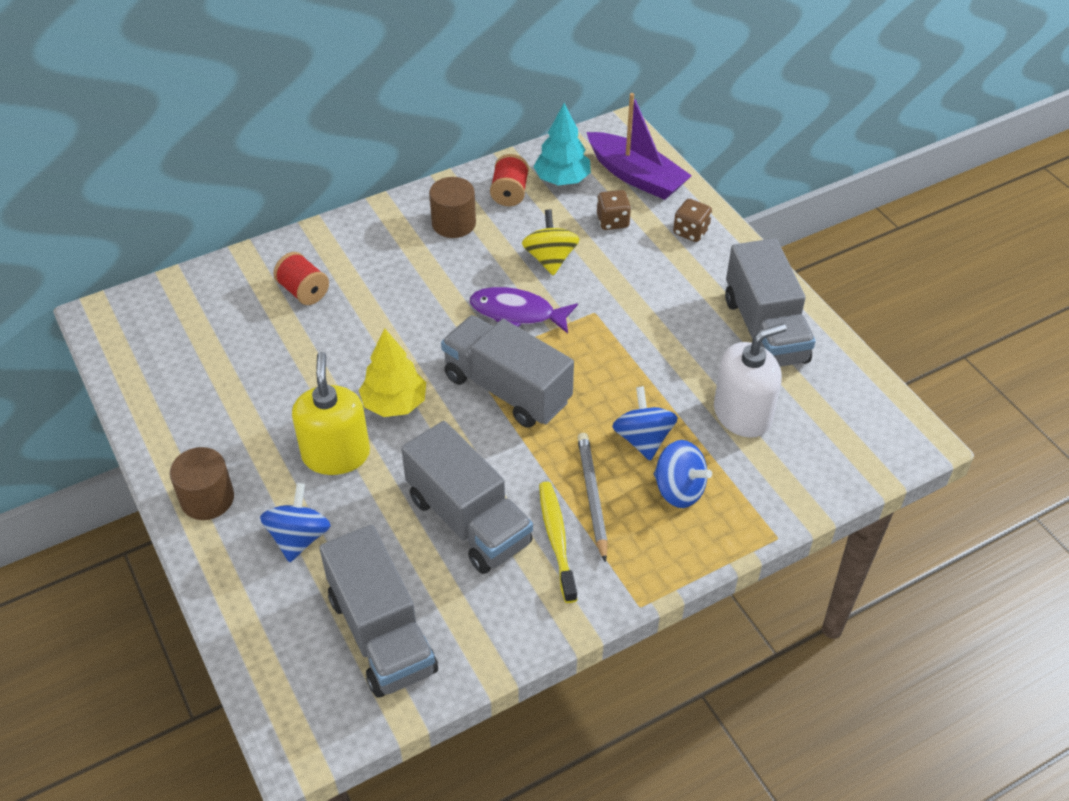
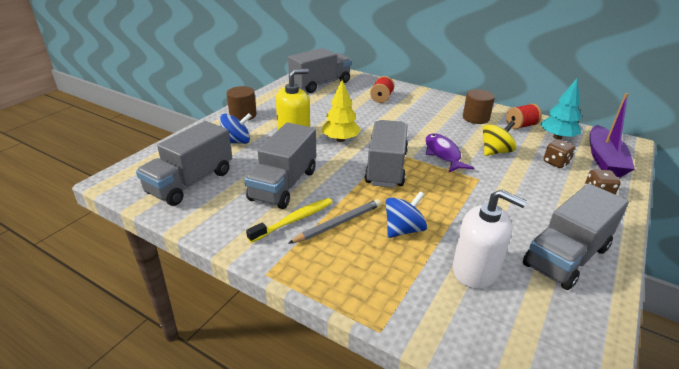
camera: 60 degrees right, 15 degrees down
blue spinning top [654,440,712,508] -> none
none -> grey truck [288,48,351,93]

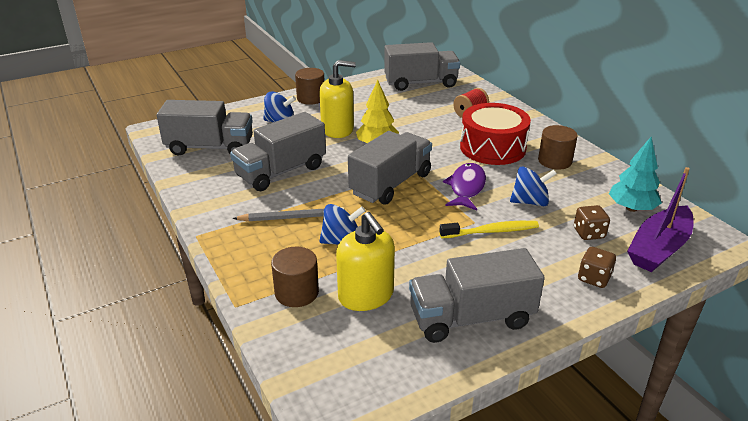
camera: 30 degrees right, 0 degrees up
grey truck [136,121,232,206] -> grey truck turned 150 degrees counterclockwise [157,100,253,156]
yellow toothbrush [246,198,333,243] -> yellow toothbrush moved to [439,221,539,238]
white soap dispenser [453,189,527,289] -> yellow soap dispenser [336,212,395,311]
yellow spinning top [483,121,517,156] -> blue spinning top [510,167,557,206]
red spool [506,103,542,129] -> none
none -> brown cylinder [271,247,319,307]
none -> red drum [460,103,531,165]

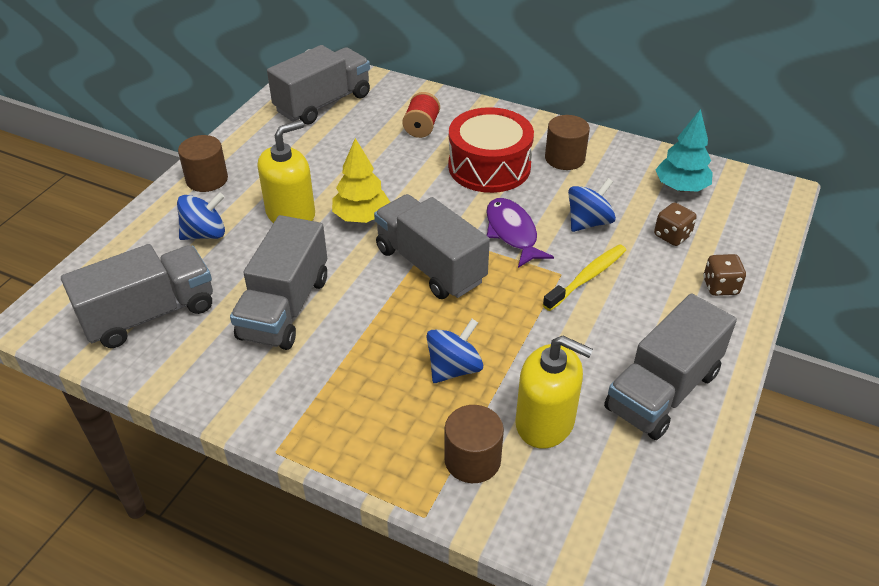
camera: 35 degrees left, 10 degrees up
grey pencil [232,207,345,221] -> none
grey truck [348,131,432,205] -> grey truck turned 45 degrees counterclockwise [374,194,490,299]
purple boat [627,167,694,272] -> none

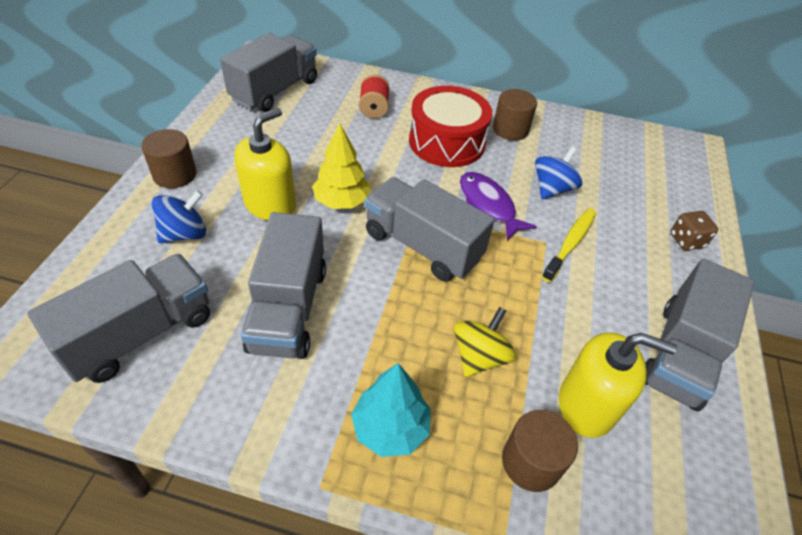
camera: 15 degrees left, 5 degrees up
blue spinning top [427,319,483,383] -> yellow spinning top [454,307,516,377]
brown dice [654,202,697,246] -> none
turquoise tree [655,109,713,192] -> turquoise tree moved to [351,363,431,457]

